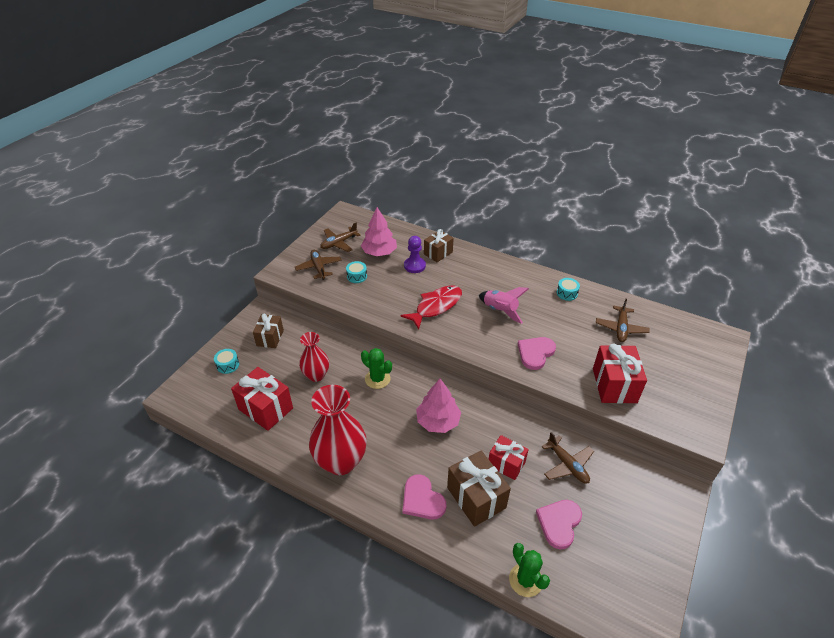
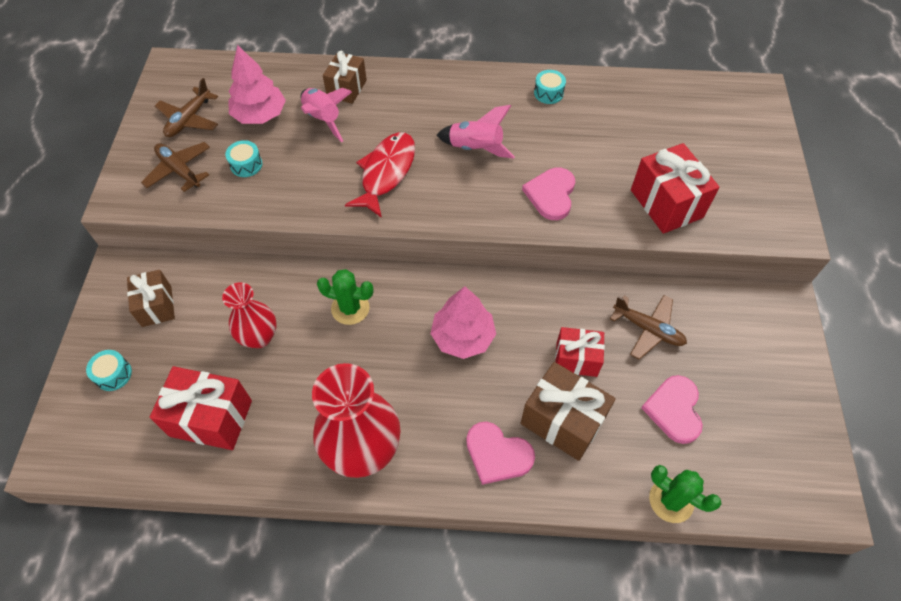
camera: 25 degrees left, 15 degrees up
purple pawn [404,236,426,273] -> pink rocket [301,88,352,142]
brown plane [596,298,650,342] -> none

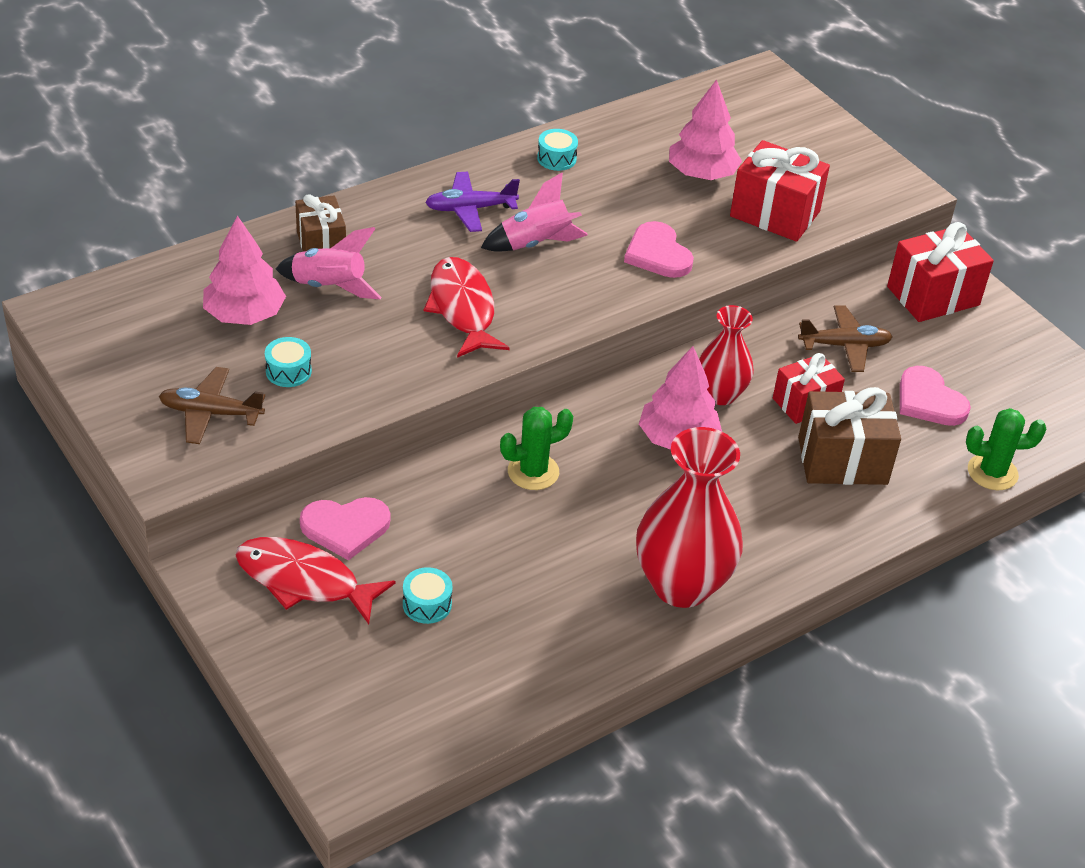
camera: 40 degrees left, 15 degrees down
turquoise drum [86,350,132,391] -> turquoise drum moved to [403,567,453,624]
brown gift [127,270,175,327] -> red fish [235,537,395,624]
red gift [150,366,252,450] -> red gift moved to [887,222,994,322]
brown plane [155,78,218,137] -> none
red vase [222,282,277,348] -> red vase moved to [699,305,754,405]
pink heart [466,422,535,485] -> pink heart moved to [300,497,390,561]
none -> purple plane [425,172,520,232]
none -> pink tree [669,79,742,180]

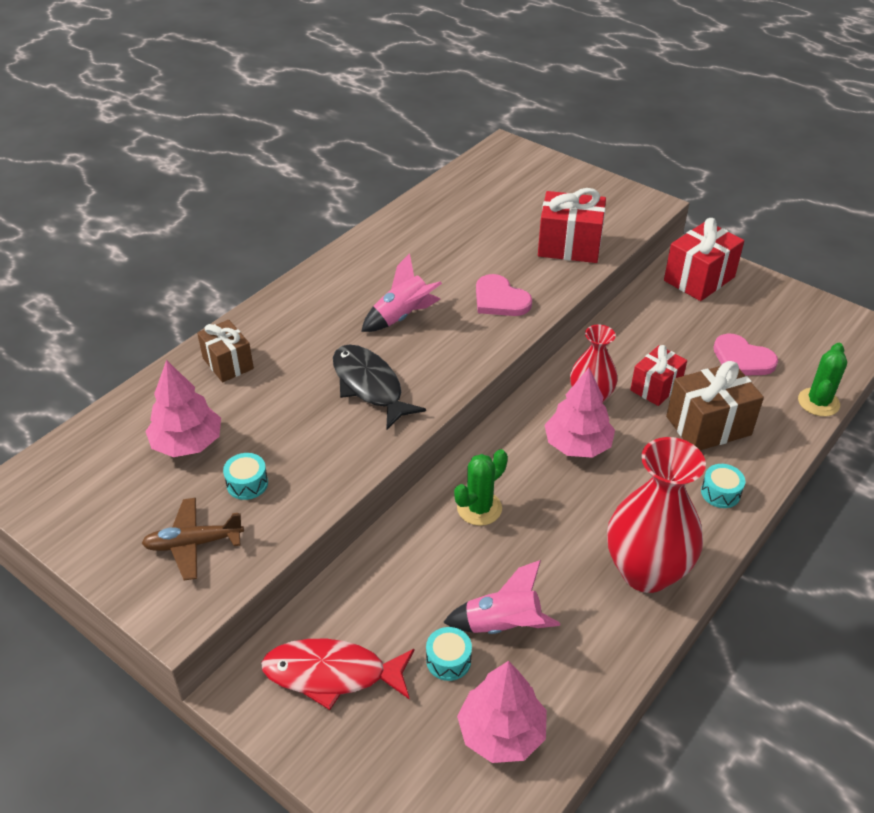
camera: 15 degrees left, 0 degrees up
pink rocket [276,227,382,299] -> pink rocket moved to [443,560,560,634]
pink heart [300,497,390,561] -> none
red fish [424,257,510,358] -> black fish [333,344,426,429]
purple plane [425,172,520,232] -> none
turquoise drum [537,129,578,171] -> turquoise drum moved to [701,464,745,508]
pink tree [669,79,742,180] -> pink tree moved to [457,661,547,763]
brown plane [798,305,893,372] -> none
green cactus [966,408,1046,490] -> green cactus turned 45 degrees counterclockwise [798,343,847,416]

